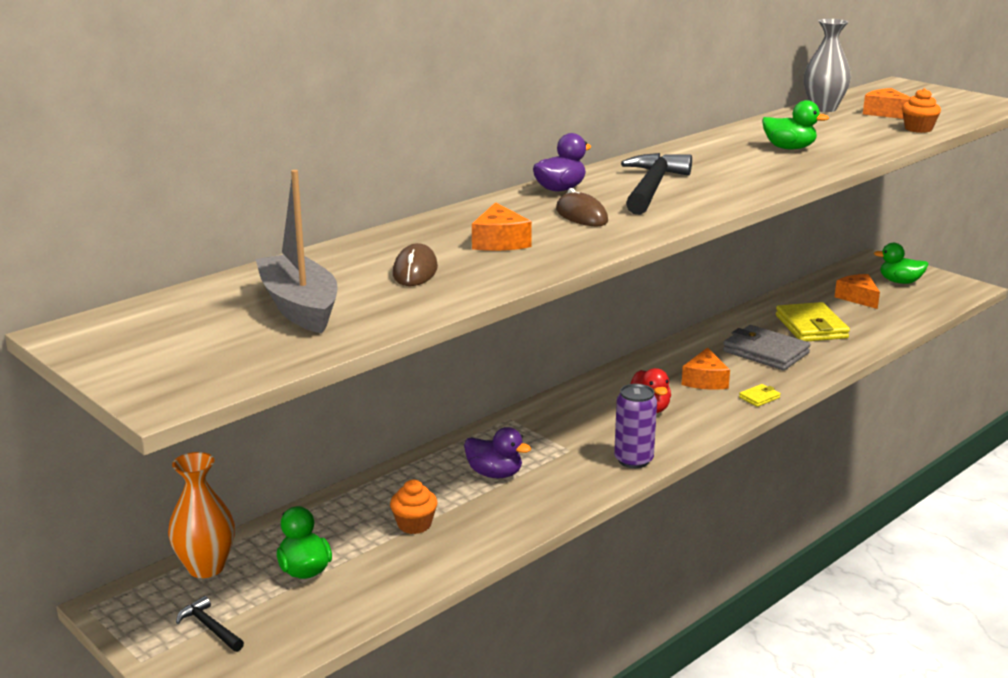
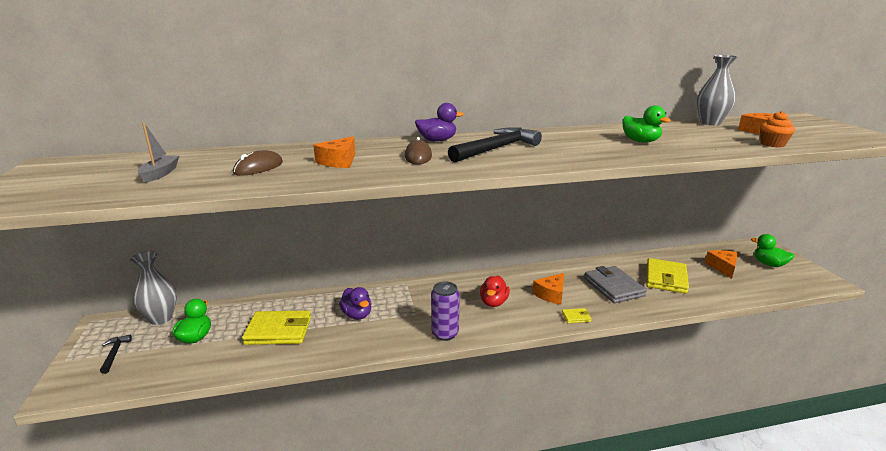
camera: 30 degrees right, 0 degrees up
orange vase [168,452,235,578] -> grey vase [130,251,177,325]
grey boat [256,170,338,334] -> grey boat [137,123,179,183], size x0.56
orange cupcake [390,480,438,534] -> yellow wallet [242,311,311,345]

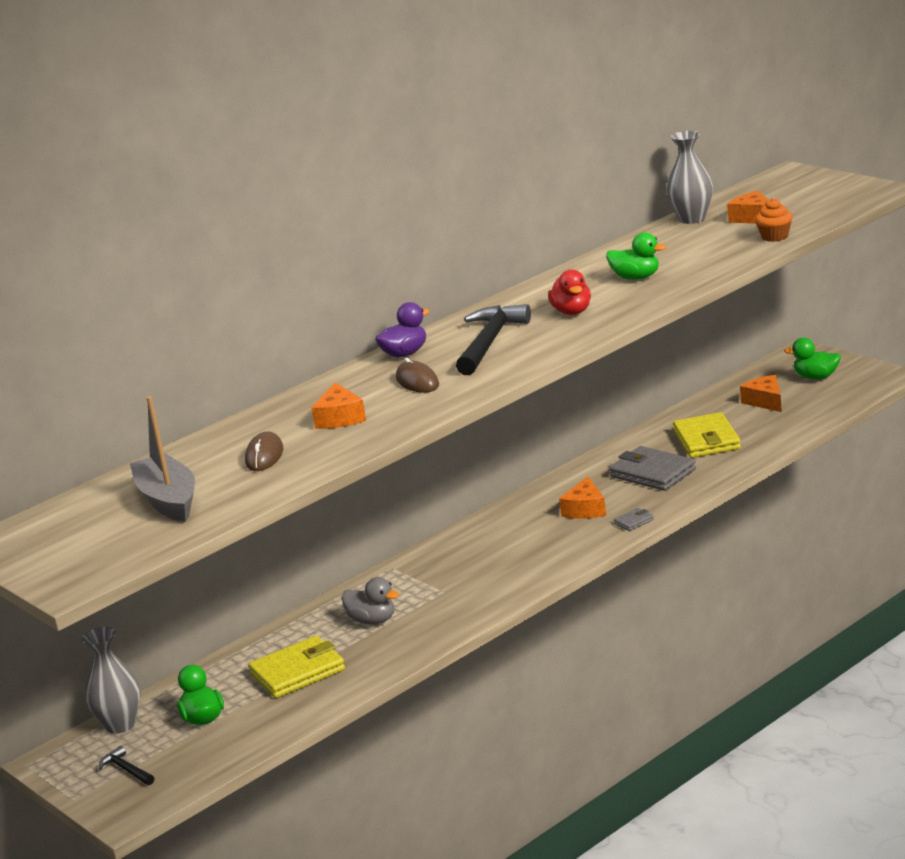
camera: 25 degrees left, 0 degrees up
grey boat [137,123,179,183] -> grey boat [130,396,195,522], size x1.78
purple duck [339,287,372,319] -> grey duck [342,577,399,625]
purple can [431,281,460,341] -> none
red duck [480,276,510,307] -> red duck moved to [548,269,591,315]
yellow wallet [562,308,591,323] -> grey wallet [613,508,654,531]

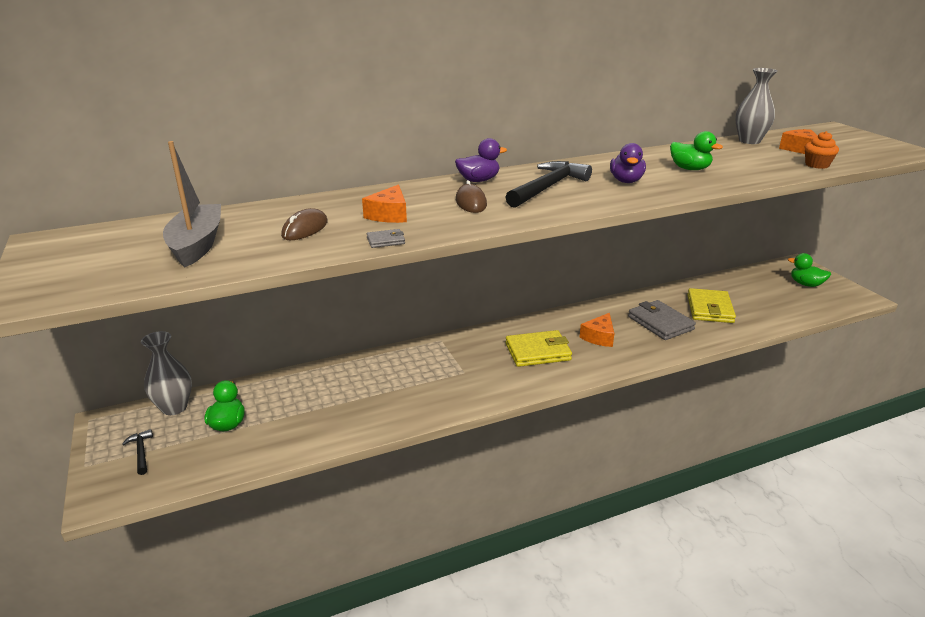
camera: 15 degrees right, 5 degrees up
yellow wallet [248,636,345,698] -> yellow wallet moved to [506,330,572,367]
grey duck [342,577,399,625] -> none
red duck [548,269,591,315] -> purple duck [610,143,646,183]
grey wallet [613,508,654,531] -> grey wallet moved to [367,229,405,248]
orange cheese [740,375,782,412] -> none

